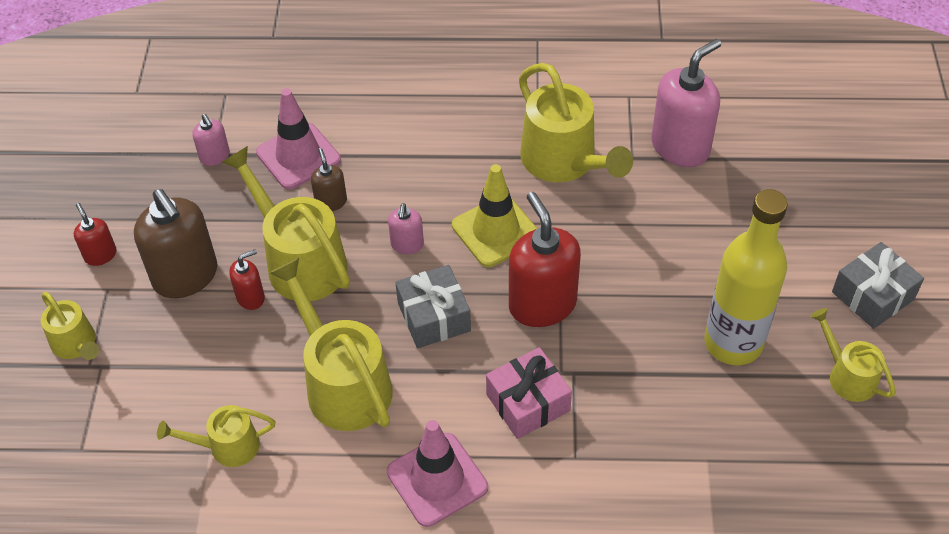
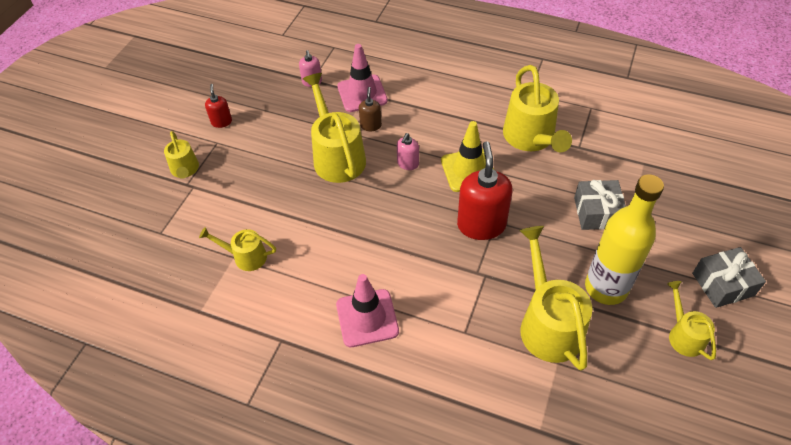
camera: 20 degrees right, 0 degrees up
brown soap dispenser [134,189,217,298] -> none
red soap dispenser [229,249,265,310] -> none
yellow watering can [269,258,393,431] -> yellow watering can moved to [520,226,593,371]
grey gift [395,265,471,348] -> grey gift moved to [574,180,626,230]
pink gift [486,347,572,439] -> none
pink soap dispenser [651,39,721,167] -> none

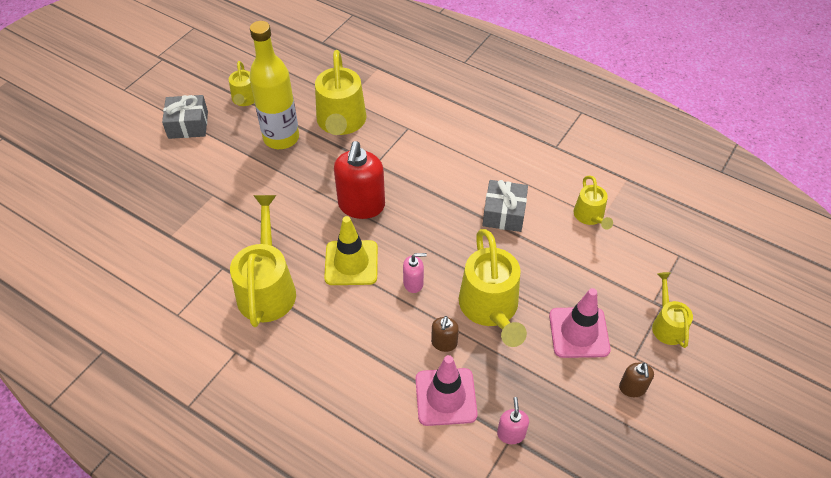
camera: 170 degrees left, 0 degrees up
yellow watering can [199,227,276,271] -> yellow watering can turned 60 degrees clockwise [574,176,613,230]
red soap dispenser [205,84,232,128] -> brown soap dispenser [619,362,654,397]
pink traffic cone [336,274,399,347] -> pink traffic cone moved to [549,288,610,358]
pink soap dispenser [397,133,419,170] -> pink soap dispenser turned 45 degrees clockwise [403,253,427,293]
grey gift [574,180,626,230] -> grey gift moved to [482,180,528,232]

